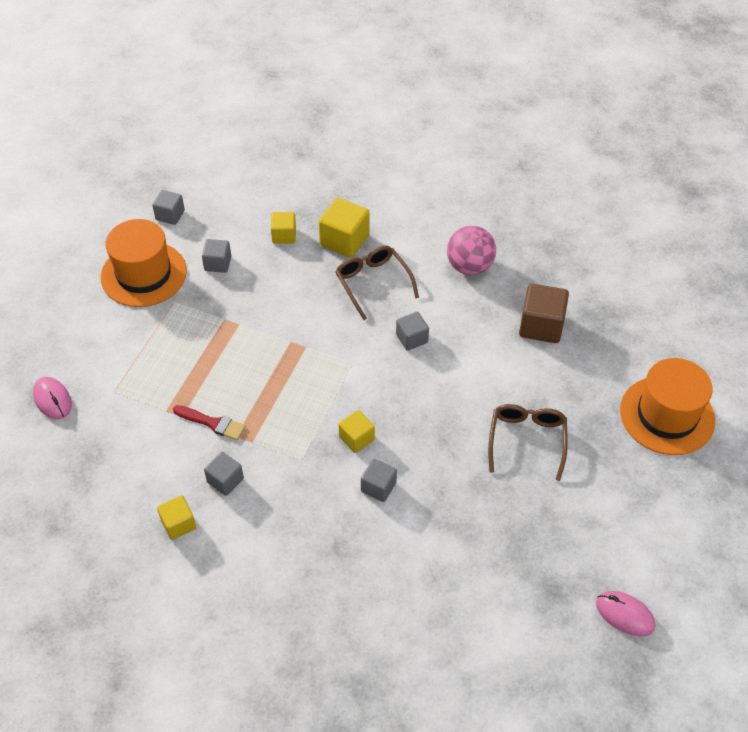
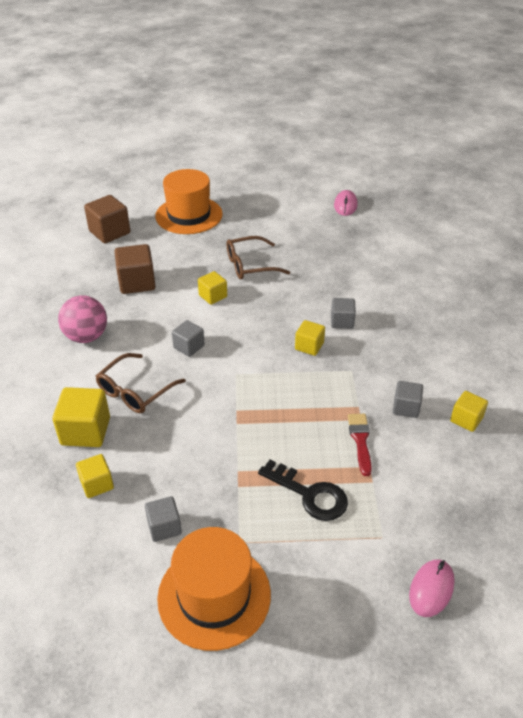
camera: 115 degrees left, 10 degrees down
grey cube [152,190,185,225] -> none
none -> brown cube [84,195,130,243]
none -> yellow cube [198,271,227,305]
none -> black key [258,460,348,521]

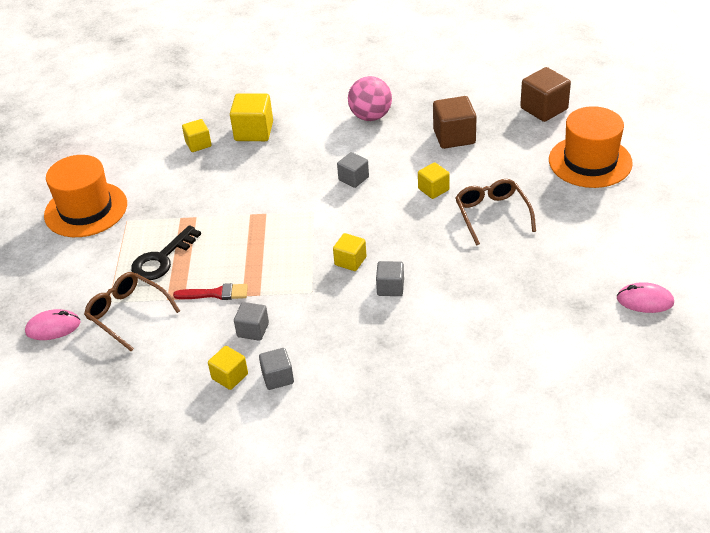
camera: 95 degrees right, 0 degrees up
brown glasses [96,353,186,413] -> brown glasses moved to [84,272,180,351]
grey cube [145,496,182,542] -> grey cube moved to [259,348,294,390]
pink mouse [409,559,455,617] -> pink mouse turned 45 degrees counterclockwise [25,309,81,340]

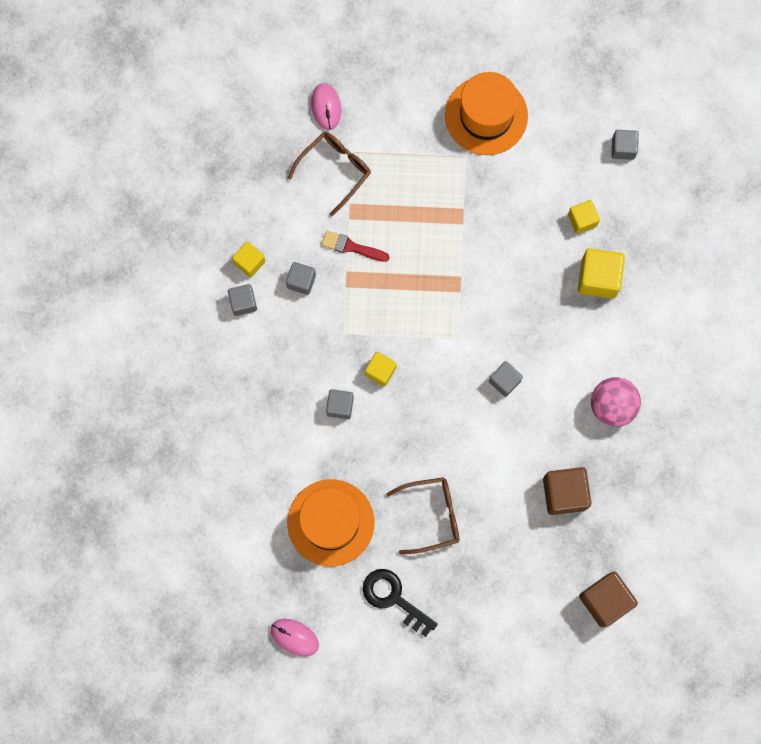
camera: 90 degrees right, 35 degrees up
black key [131,225,201,280] -> black key moved to [363,569,438,637]
red brush [173,283,248,300] -> red brush turned 105 degrees clockwise [321,230,390,262]
yellow cube [418,162,450,199] -> none
orange hat [549,106,633,188] -> orange hat moved to [287,479,374,567]
pink mouse [617,282,674,313] -> pink mouse turned 75 degrees counterclockwise [271,619,319,657]
none -> grey cube [612,130,639,160]

